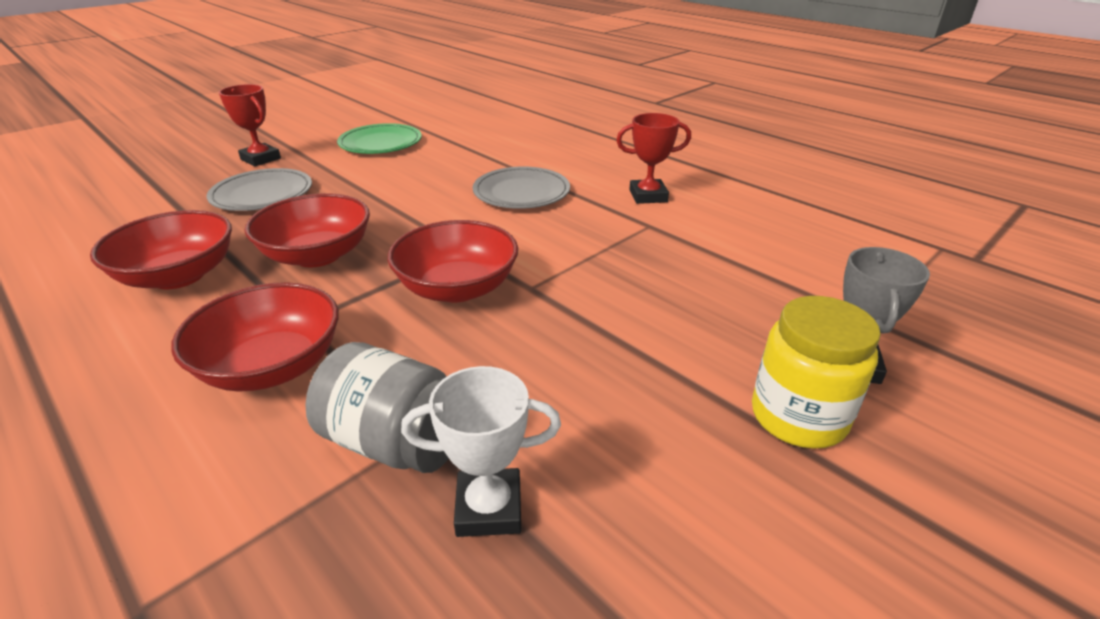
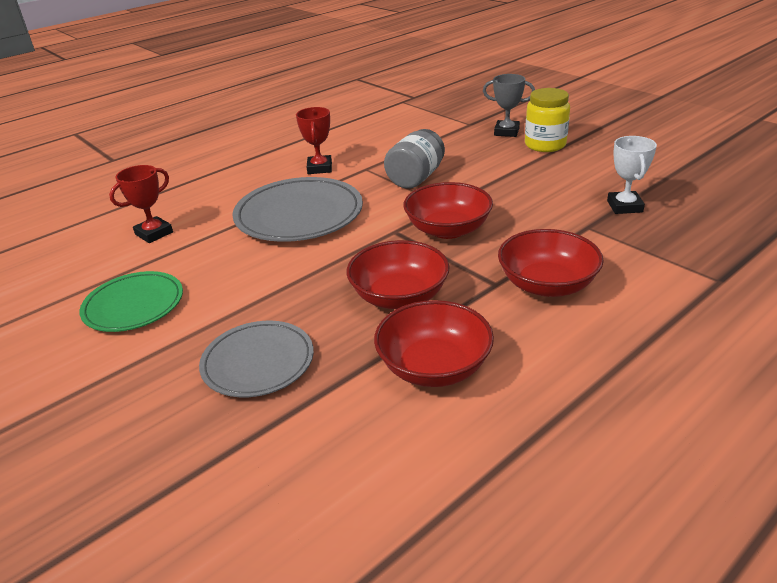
camera: 85 degrees left, 0 degrees up
red trophy [219,84,281,166] -> red trophy moved to [109,165,173,243]
grey jar [306,342,449,473] -> grey jar moved to [384,129,445,189]
grey plate [473,167,570,209] -> grey plate [232,177,363,242], size x1.56

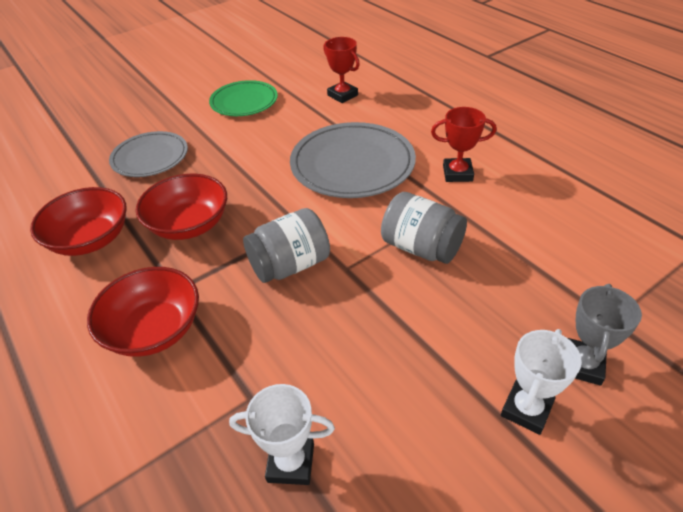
camera: 95 degrees right, 10 degrees up
red bowl [403,182,493,239] -> grey jar [243,208,330,283]
yellow jar [525,88,570,152] -> white trophy [501,329,582,435]

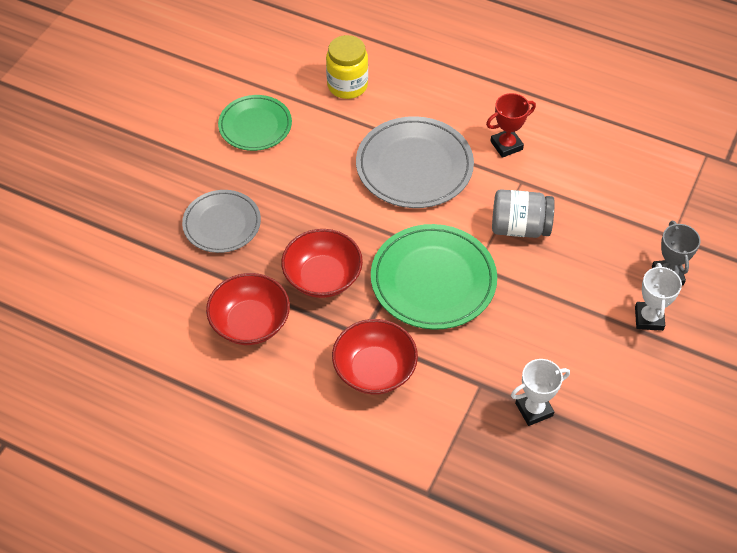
camera: 30 degrees left, 10 degrees up
grey jar [243,208,330,283] -> green plate [371,224,497,330]
red trophy [323,37,360,103] -> yellow jar [326,35,368,99]

